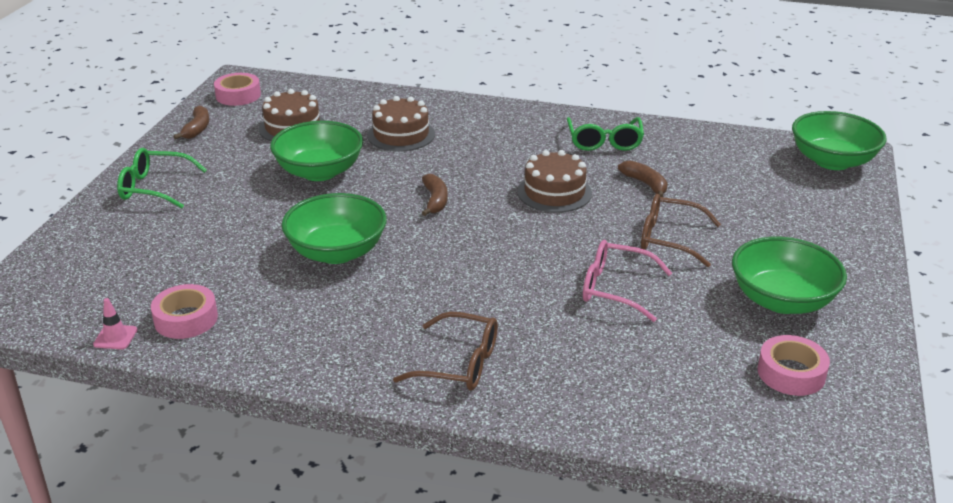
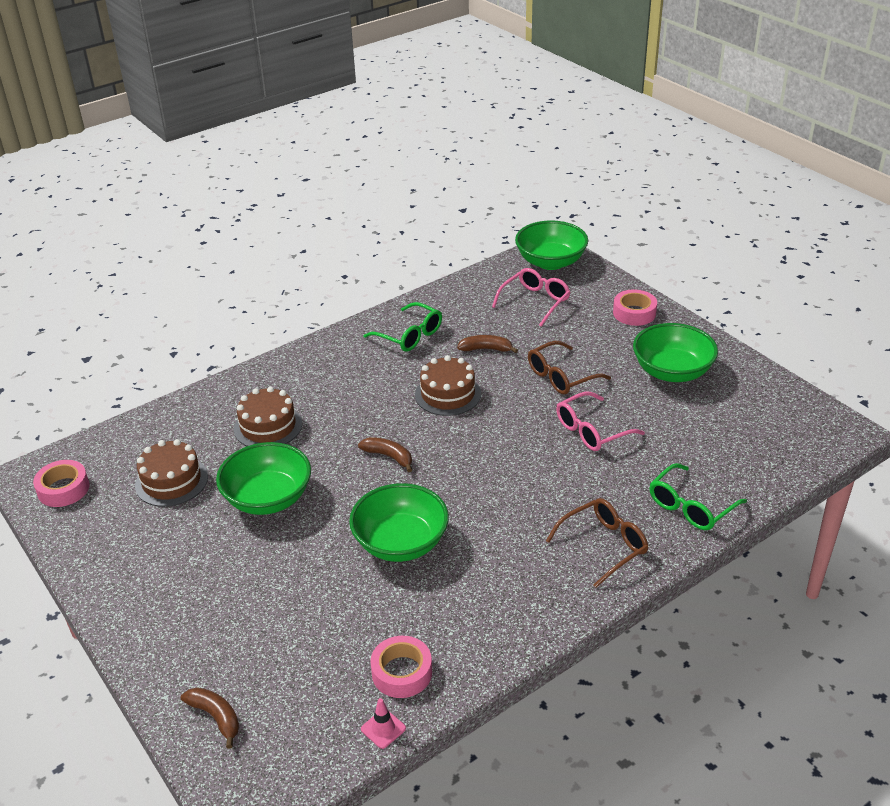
camera: 50 degrees left, 5 degrees up
green glasses [117,148,207,208] -> green glasses moved to [649,463,747,530]
brown banana [173,106,209,140] -> brown banana moved to [181,687,239,749]
pink tape [757,335,830,396] -> pink tape moved to [613,290,657,326]
none -> pink glasses [492,268,570,327]

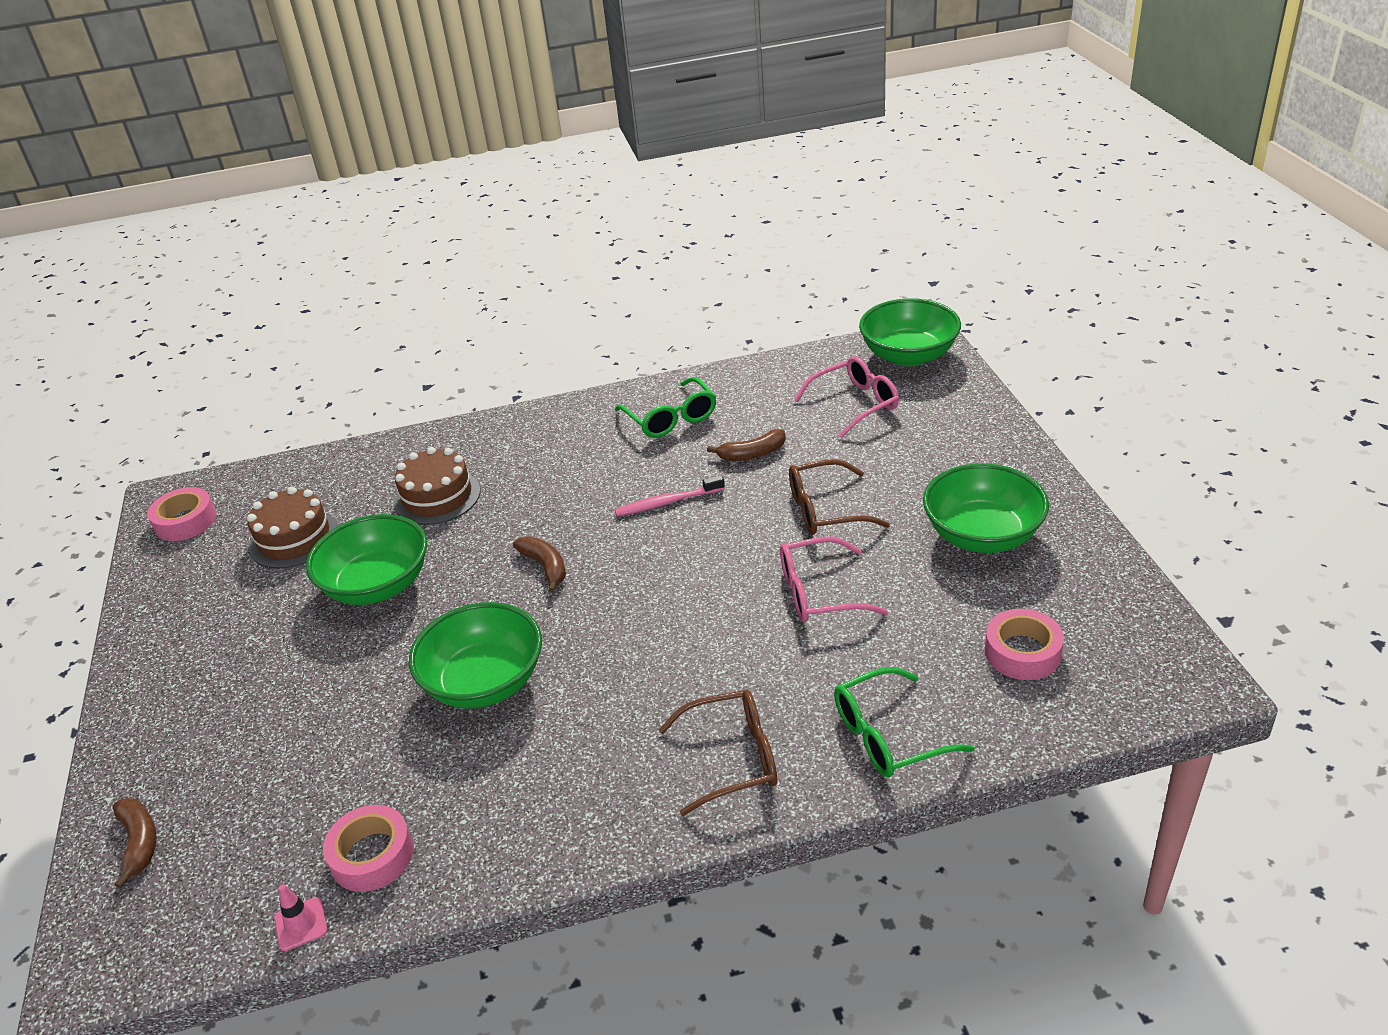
camera: 25 degrees right, 0 degrees up
brown cake [415,355,481,416] -> pink toothbrush [615,475,725,517]
brown banana [457,335,518,353] -> brown banana turned 135 degrees clockwise [707,429,786,461]
pink tape [613,290,657,326] -> pink tape moved to [985,609,1064,680]

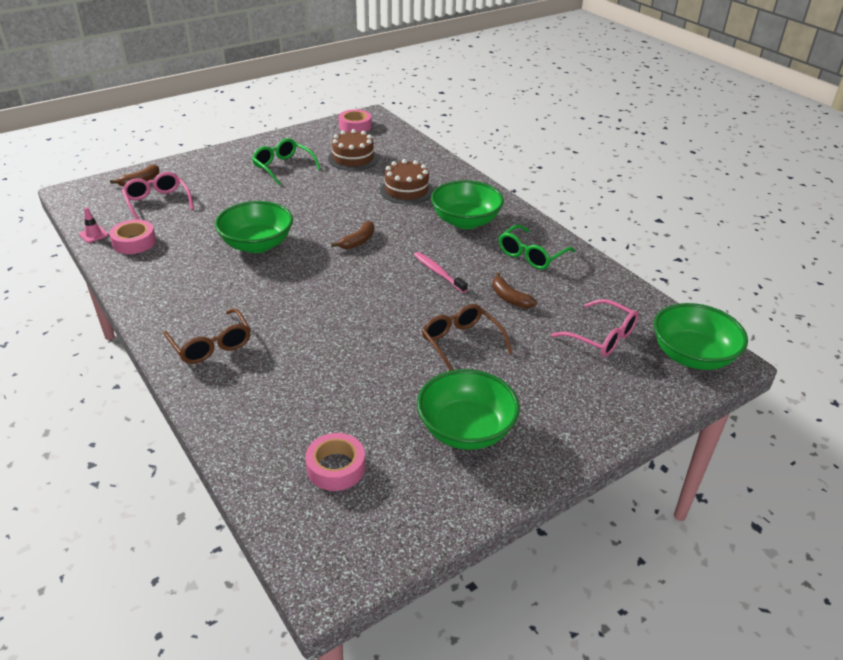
camera: 65 degrees right, 0 degrees up
green bowl [306,514,427,605] -> green bowl moved to [431,180,504,229]
pink glasses [780,536,888,622] -> pink glasses moved to [122,172,194,220]
green glasses [834,667,975,777] -> green glasses moved to [252,138,321,185]

